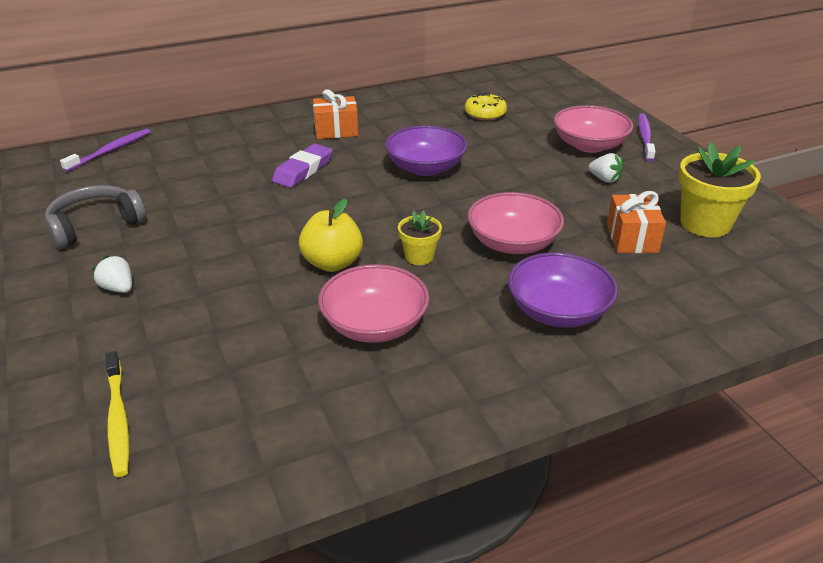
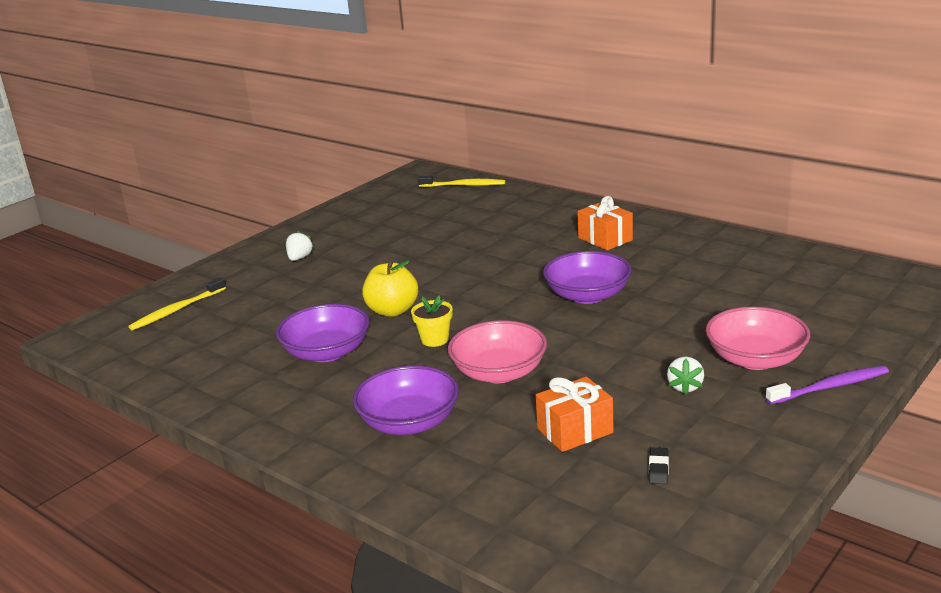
camera: 65 degrees right, 10 degrees down
grey headphones [45,185,146,249] -> none
purple toothbrush [60,129,151,172] -> yellow toothbrush [418,176,505,187]
purple eraser [272,144,333,188] -> none
pink bowl [318,264,429,343] -> purple bowl [276,304,370,362]
yellow donut [465,93,507,121] -> none
yellow flower pot [679,142,761,237] -> black eraser [649,448,669,484]

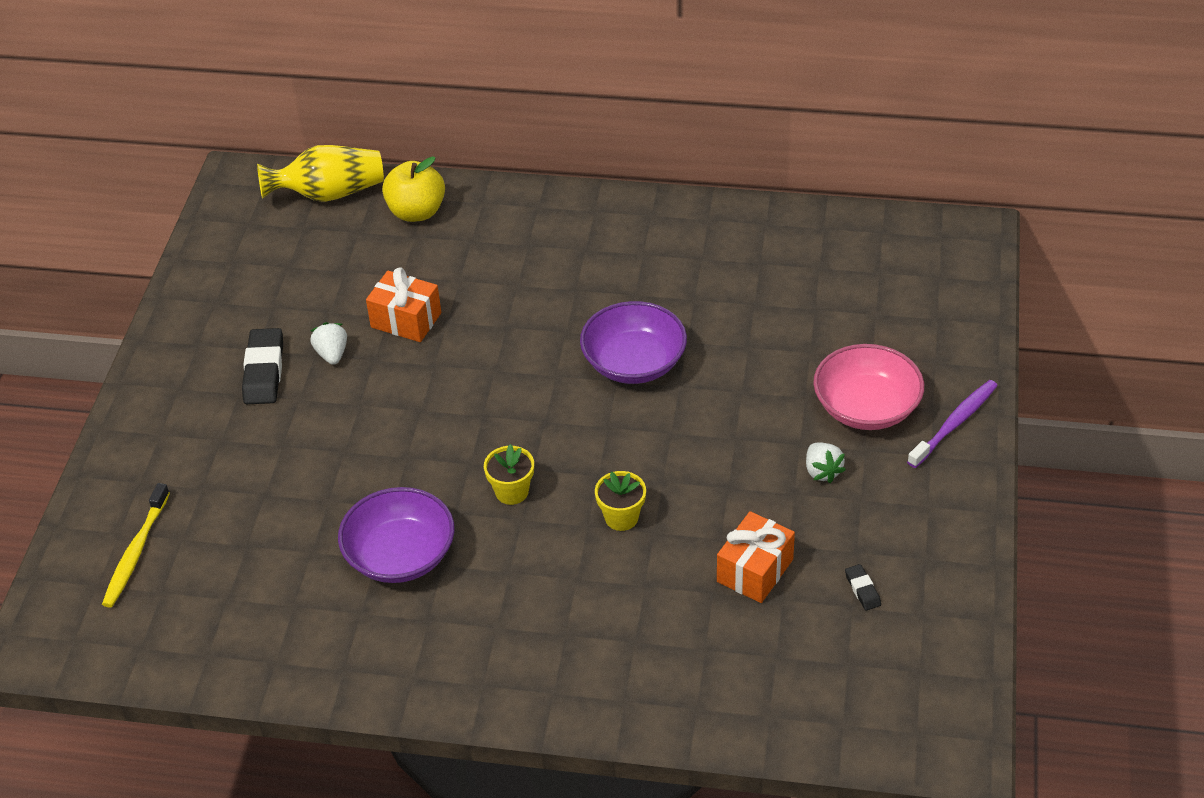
camera: 30 degrees left, 20 degrees up
white strawberry [286,231,314,261] -> white strawberry moved to [310,322,347,365]
purple bowl [353,365,459,435] -> none
yellow apple [362,260,418,317] -> yellow apple moved to [382,157,445,222]
yellow toothbrush [418,176,505,187] -> yellow vase [257,145,384,202]
pink bowl [448,320,547,383] -> yellow flower pot [595,471,646,531]
orange gift [577,196,633,250] -> orange gift moved to [366,267,441,342]
none -> black eraser [242,328,283,404]

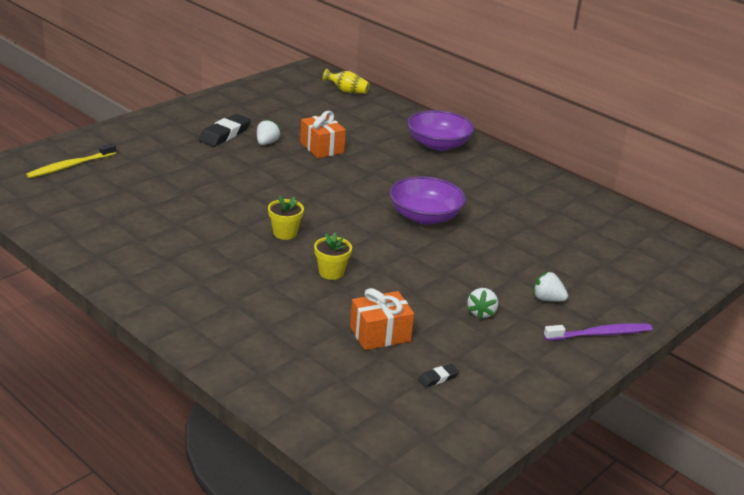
camera: 30 degrees right, 15 degrees down
yellow vase [257,145,384,202] -> yellow vase [323,69,369,94], size x0.59
purple bowl [338,487,455,583] -> purple bowl moved to [407,110,475,151]
yellow apple [382,157,445,222] -> none
pink bowl [813,344,924,430] -> white strawberry [533,271,568,302]
black eraser [845,564,881,611] -> black eraser turned 45 degrees clockwise [418,364,459,387]

